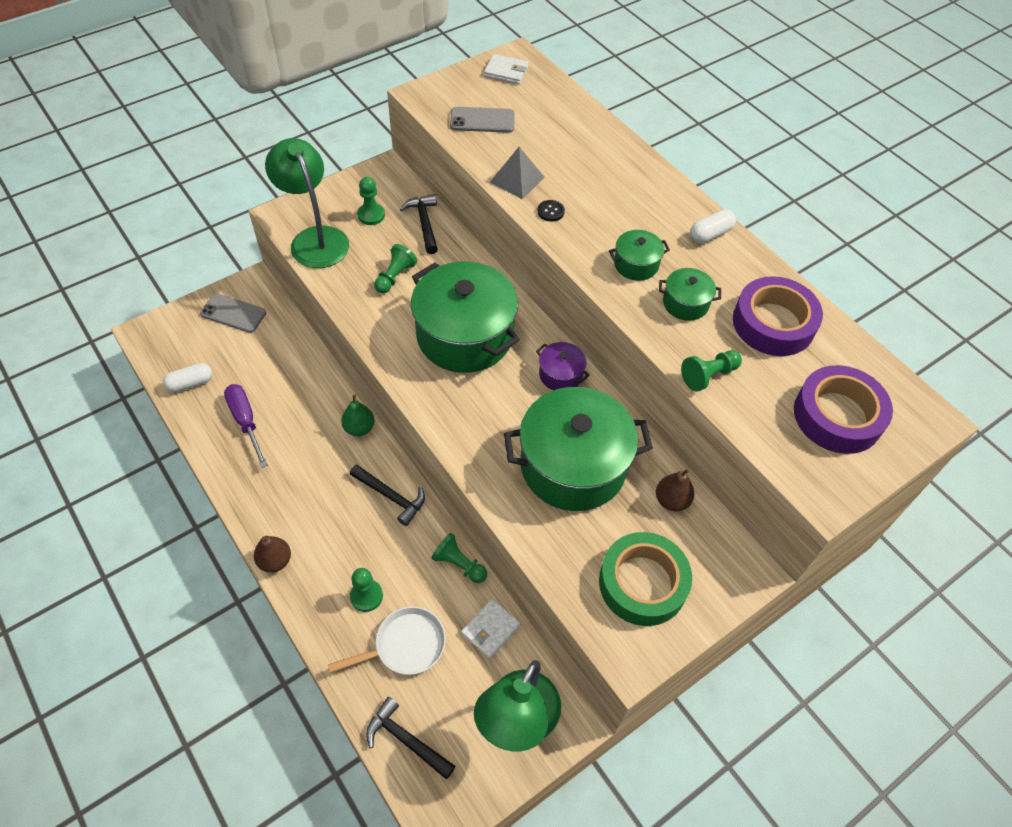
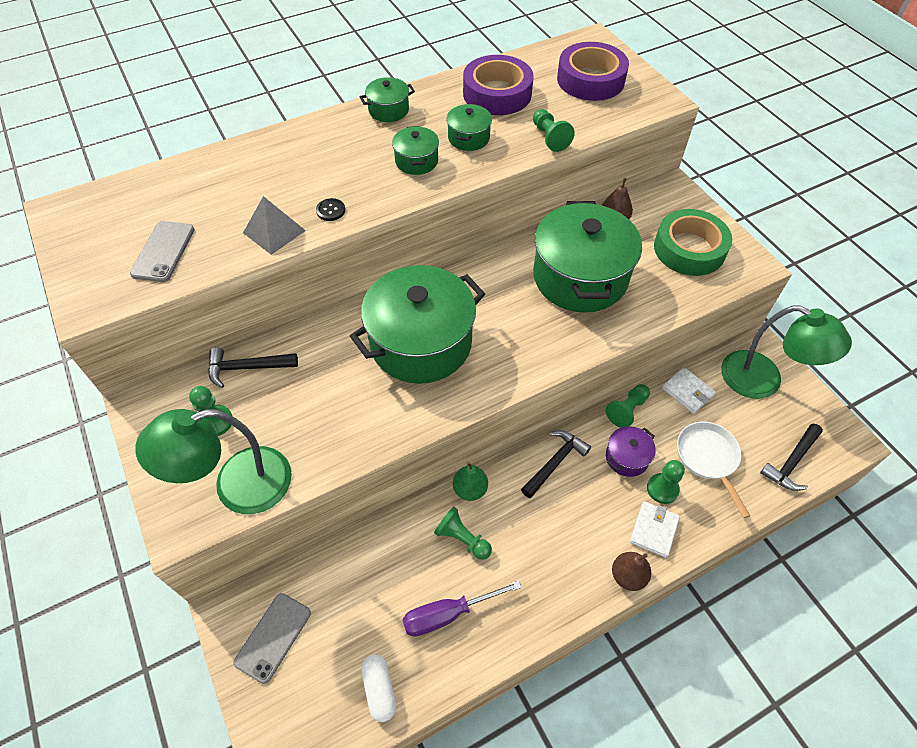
camera: 80 degrees left, 0 degrees up
green pawn [374,244,417,293] -> green pawn moved to [434,507,492,560]
white wallet [484,54,529,84] -> white wallet moved to [630,501,680,558]
purple pot [536,342,589,390] -> purple pot moved to [606,426,656,477]
white capsule [690,210,736,244] -> green pot [360,77,415,122]

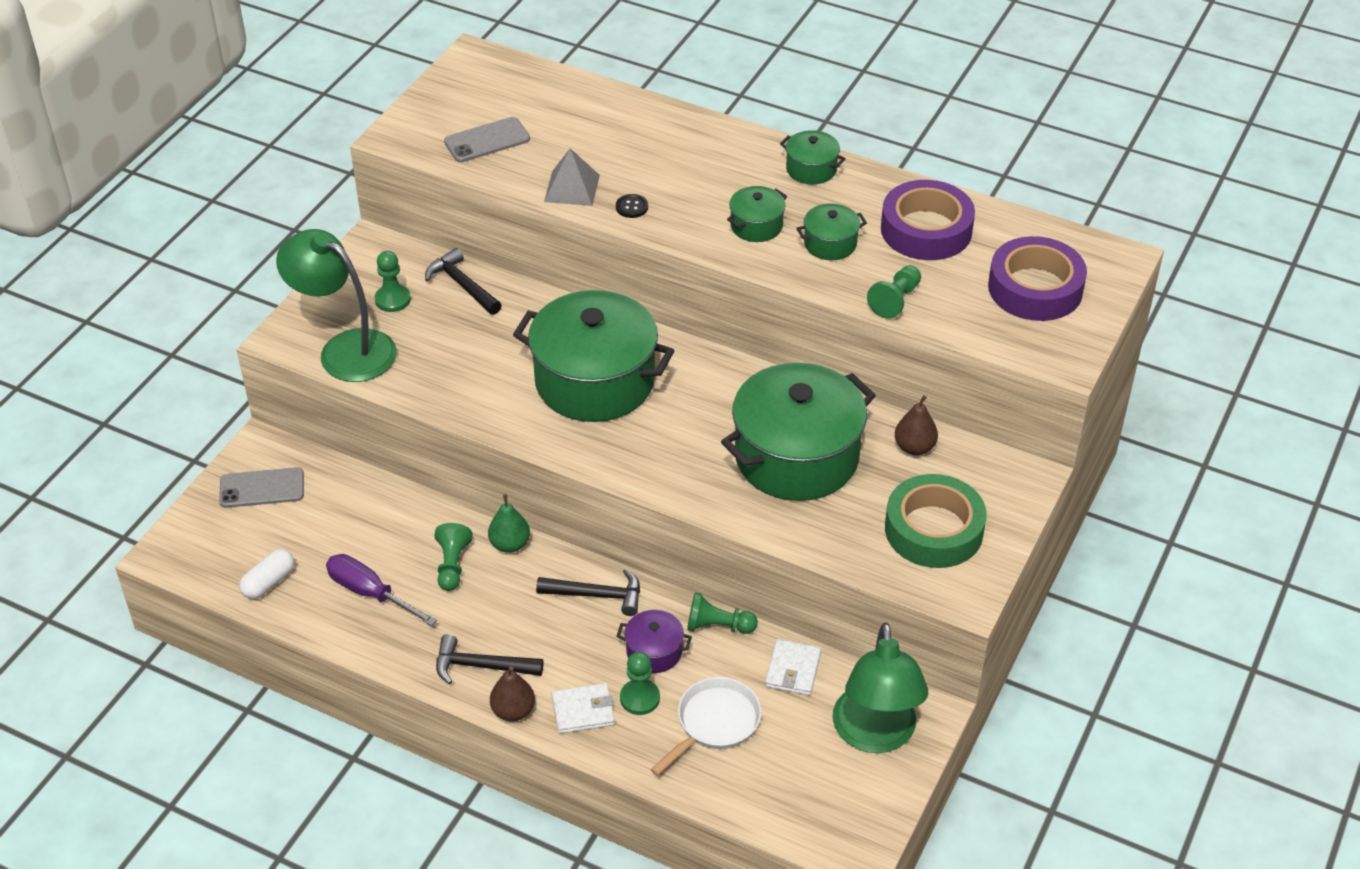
camera: 55 degrees right, 10 degrees down
black hammer [760,424,823,491] -> black hammer moved to [436,634,544,685]

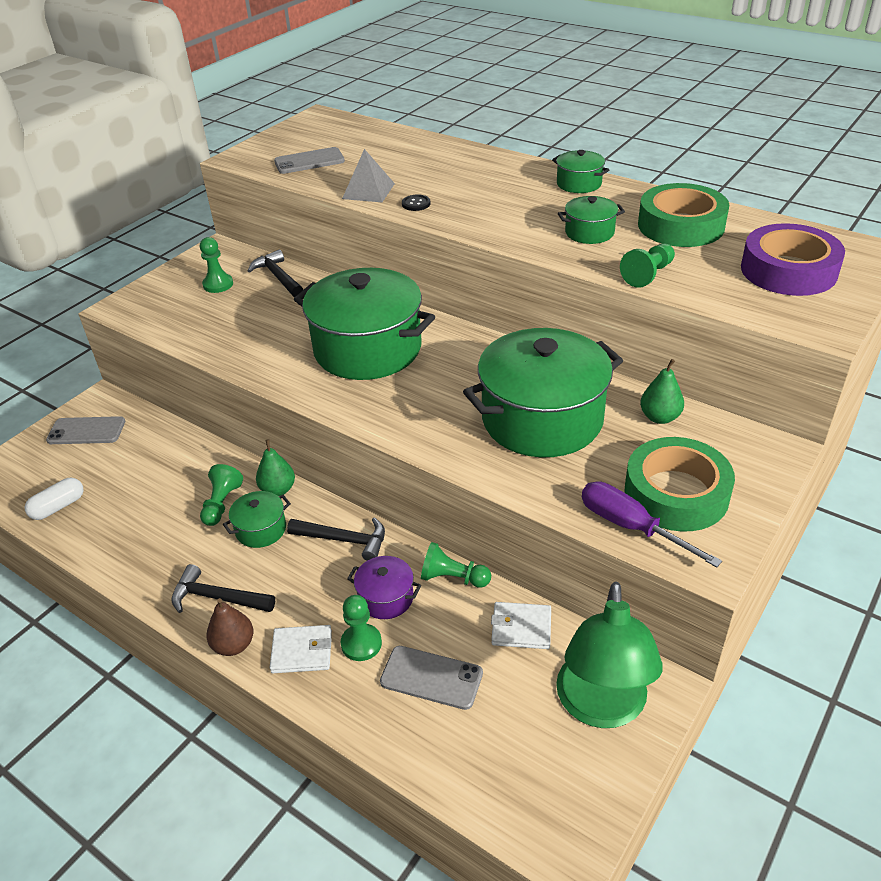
camera: 10 degrees right, 5 degrees down
green lamp [276,229,397,382] -> none
purple screwdriver [326,554,437,626] -> purple screwdriver moved to [582,482,722,568]
white pan [650,677,762,776] -> grey phone [380,646,483,710]
green pot [727,186,787,242] -> green pot moved to [223,491,291,548]
white wallet [765,639,821,695] -> white wallet turned 75 degrees clockwise [491,602,551,649]
purple tape [881,180,975,260] -> green tape [638,183,729,247]
brown pear [895,395,938,455] -> green pear [640,359,684,424]

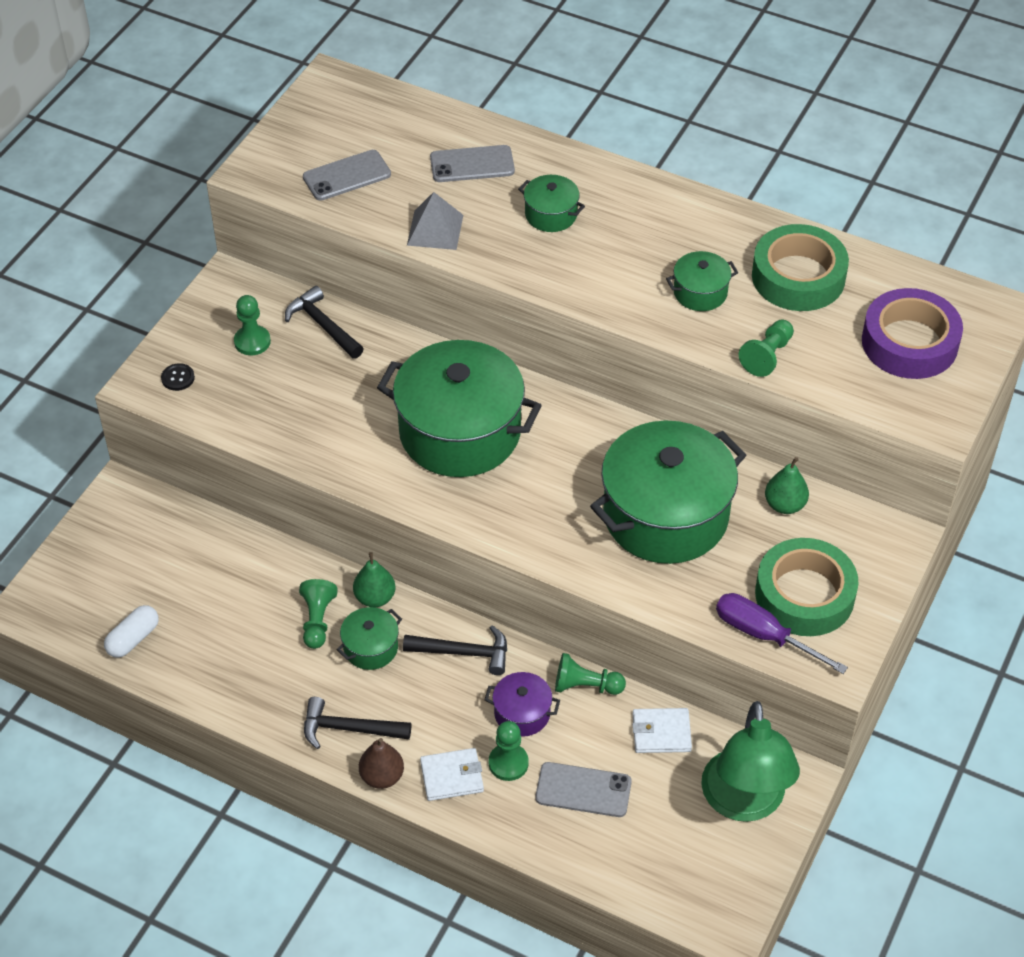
camera: 10 degrees left, 10 degrees up
grey phone [46,416,125,444] -> grey phone moved to [430,145,515,182]
black button [402,195,431,211] -> black button moved to [161,363,195,391]
green pot [552,150,609,193] -> green pot moved to [518,175,585,232]

